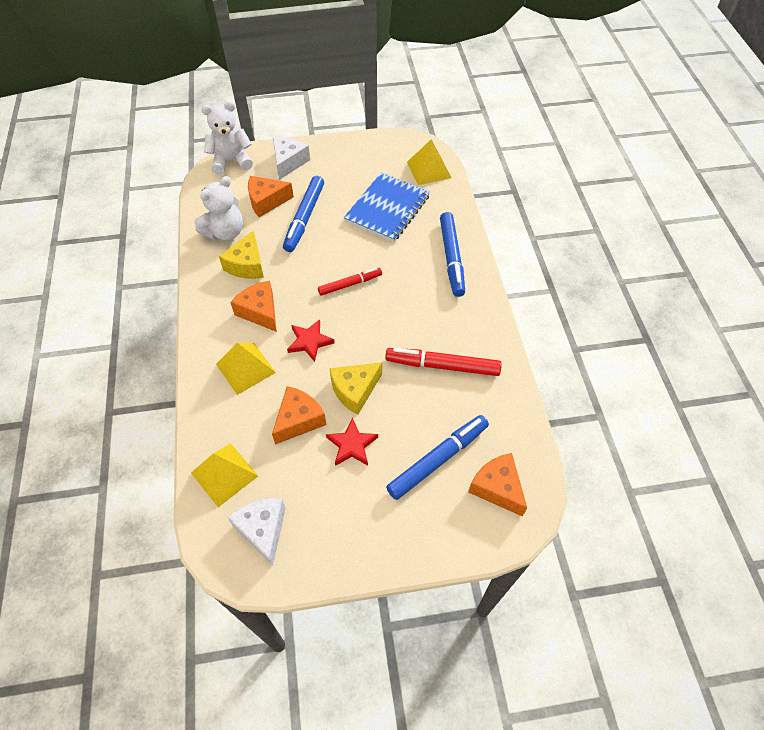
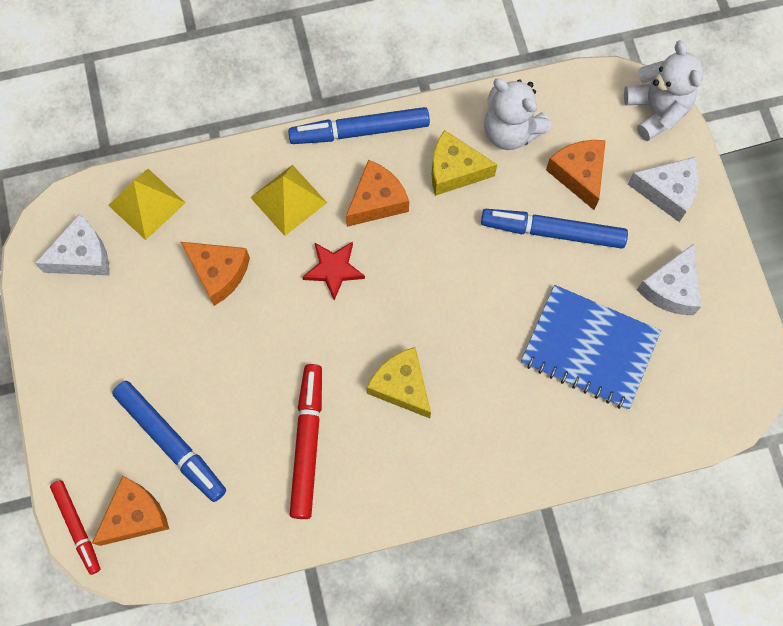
camera: 85 degrees right, 15 degrees up
red marker [318,268,382,296] -> red marker moved to [50,480,101,575]
red star [326,417,378,466] -> none
yellow cheese [329,362,382,415] -> yellow cheese moved to [367,347,431,418]
yellow pyramid [407,139,452,185] -> none
blue marker [440,212,465,297] -> blue marker moved to [288,107,430,144]
none -> white cheese [637,244,702,315]

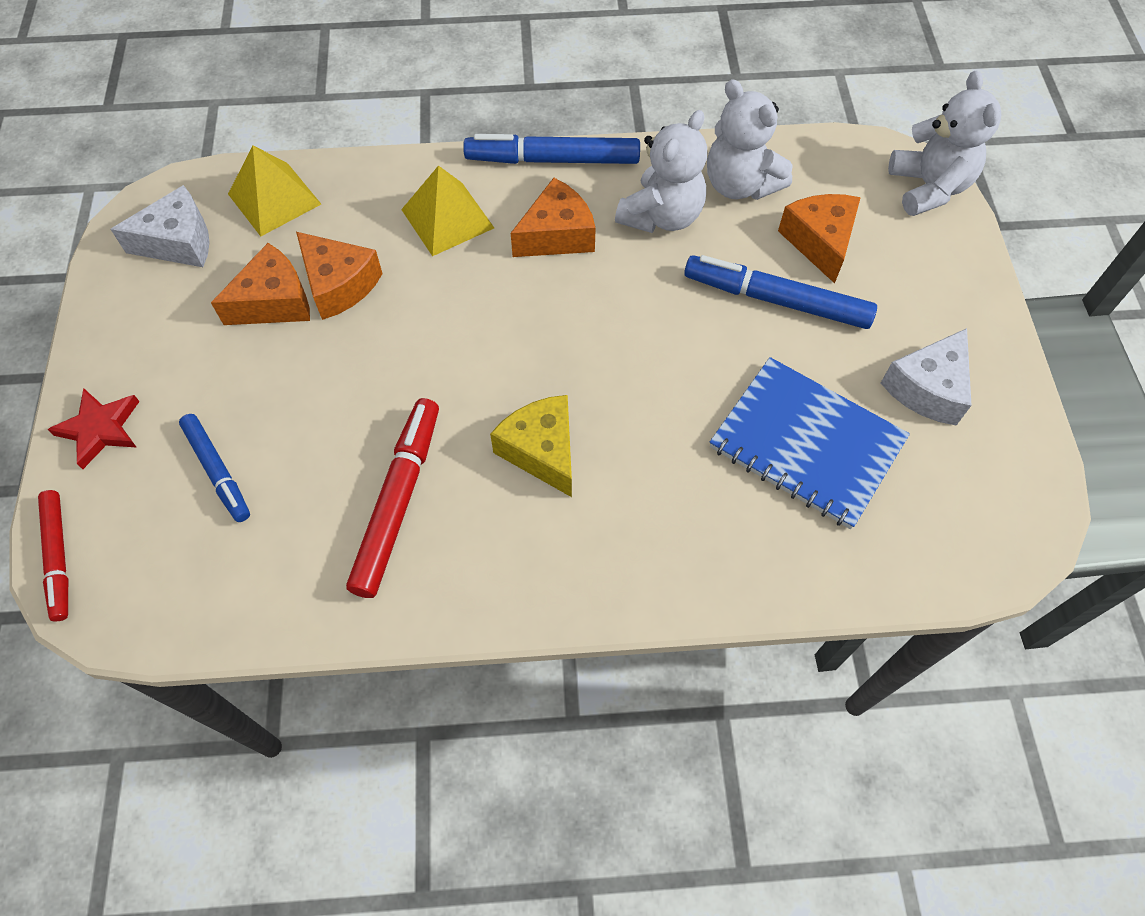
camera: 10 degrees right, 10 degrees down
orange cheese [92,476,169,546] -> orange cheese moved to [211,243,310,325]
blue marker [112,381,226,502] -> blue marker [179,414,250,522], size x0.64
red star [303,242,365,300] -> red star moved to [47,388,140,469]
yellow cheese [432,130,497,196] -> white teddy bear [615,110,707,233]
white cheese [628,157,699,222] -> none

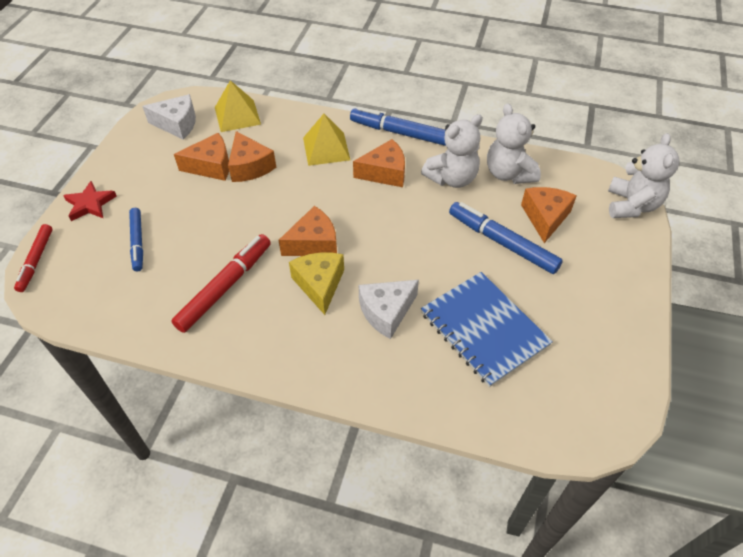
camera: 20 degrees right, 10 degrees down
white cheese [881,328,972,426] -> white cheese moved to [359,280,419,339]
none -> orange cheese [278,206,337,256]

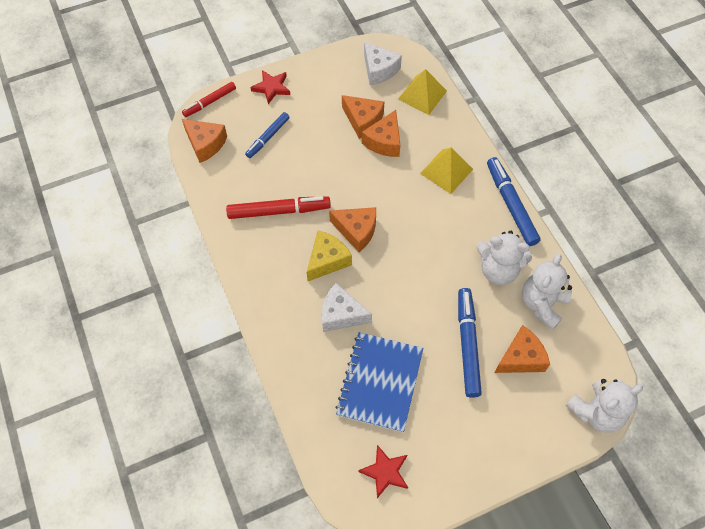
camera: 50 degrees right, 10 degrees up
orange cheese [353,139,405,187] -> orange cheese moved to [182,119,227,163]
none -> red star [358,445,408,498]

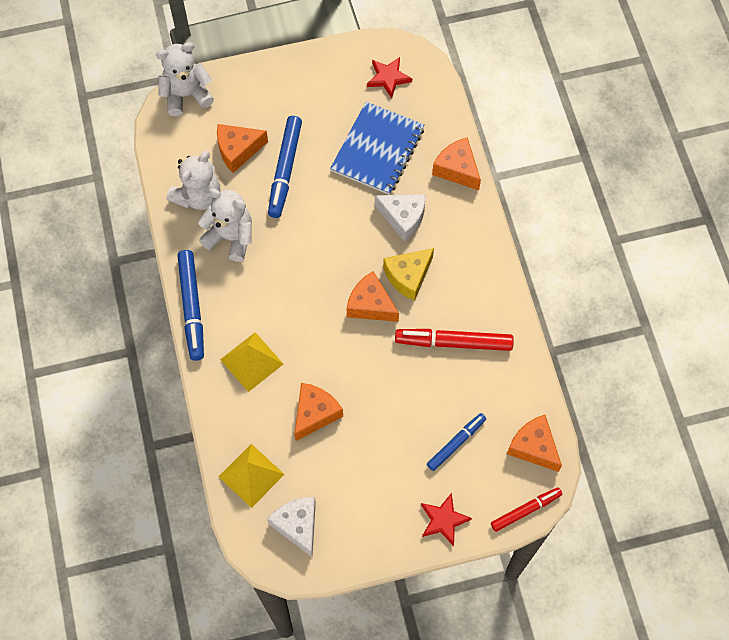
camera: 170 degrees left, 5 degrees up
orange cheese [342,95,384,139] -> orange cheese moved to [432,137,481,190]

